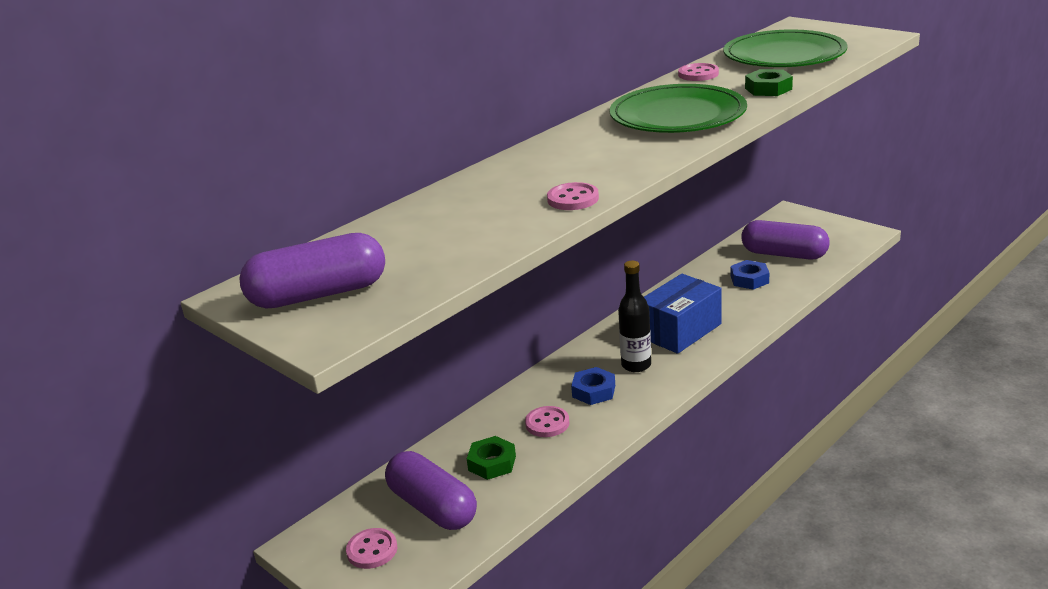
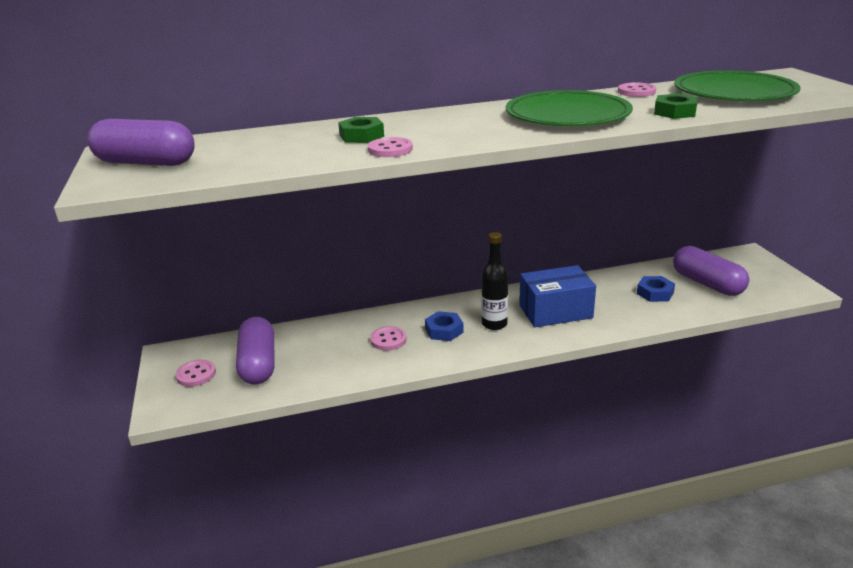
camera: 30 degrees right, 0 degrees up
green nut [467,436,516,480] -> green nut moved to [338,117,384,143]

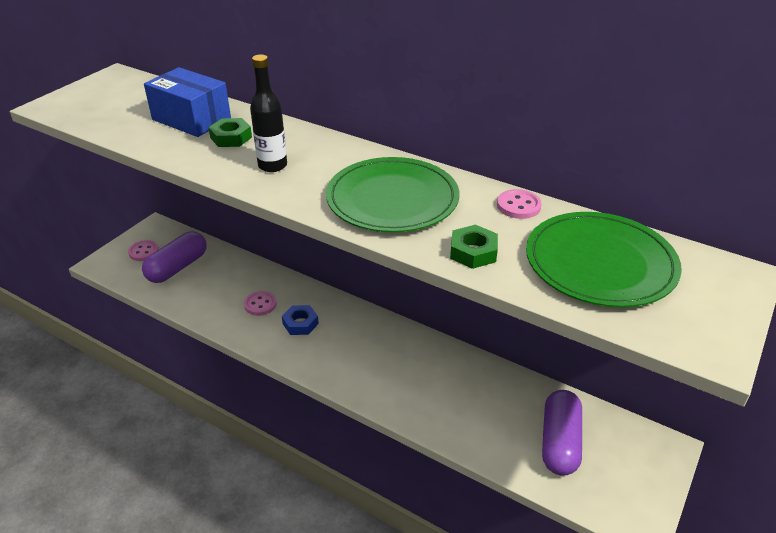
camera: 45 degrees right, 10 degrees up
purple capsule [87,119,195,166] -> none
pink button [368,137,413,157] -> none
black bottle [481,232,508,330] -> black bottle moved to [250,55,287,172]
blue box [519,265,596,327] -> blue box moved to [144,67,231,137]
blue nut [637,276,675,302] -> none

